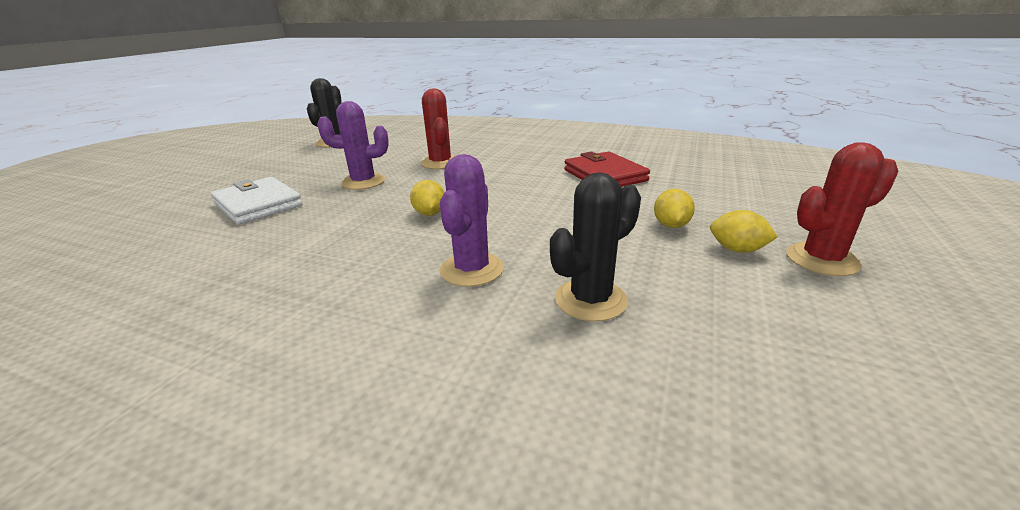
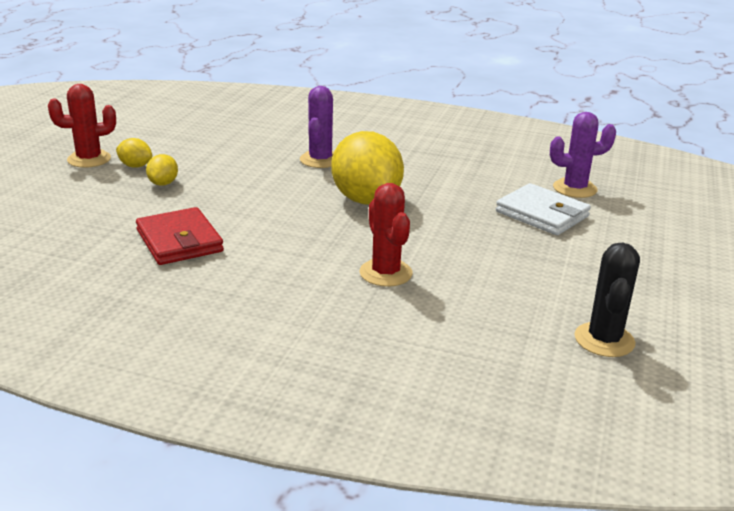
camera: 175 degrees right, 0 degrees up
purple cactus [317,101,389,190] -> purple cactus moved to [550,112,616,198]
yellow lemon [410,180,445,216] -> yellow lemon [331,131,404,205], size x2.26
black cactus [550,172,641,321] -> none

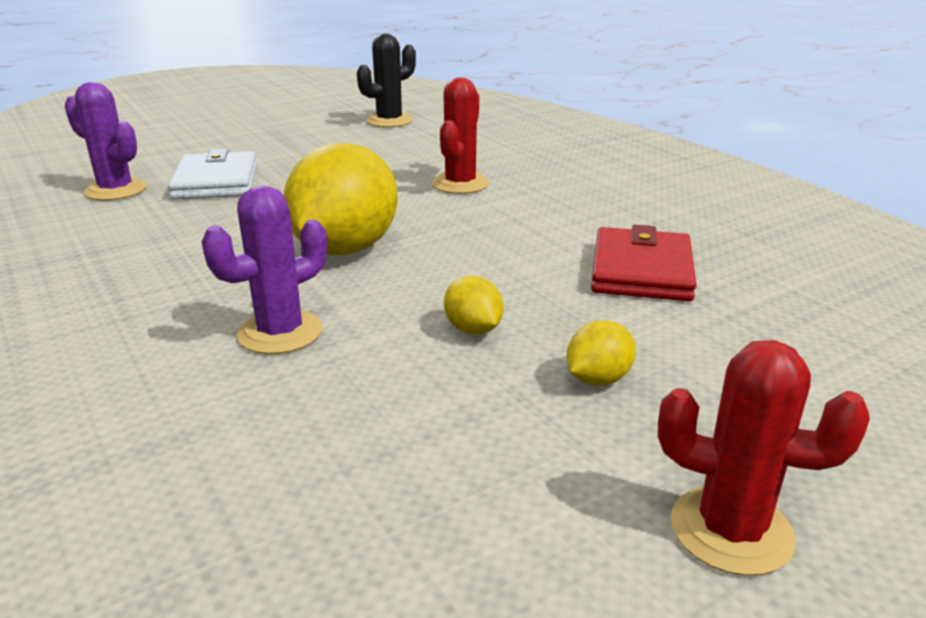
camera: 140 degrees left, 0 degrees up
yellow lemon [116,138,152,168] -> yellow lemon moved to [444,275,504,335]

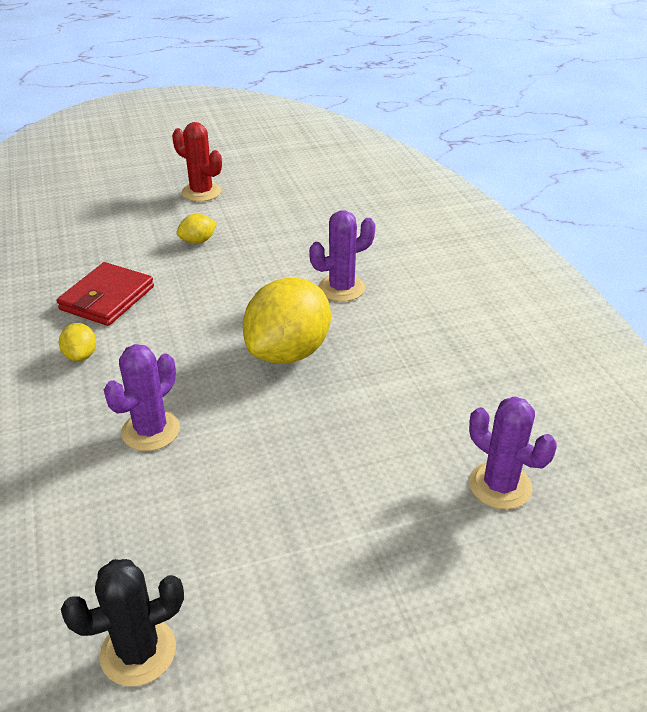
camera: 165 degrees left, 10 degrees up
white wallet [168,149,257,199] -> none
red cactus [432,77,489,194] -> purple cactus [104,344,180,451]
yellow lemon [444,275,504,335] -> yellow lemon moved to [59,323,96,362]

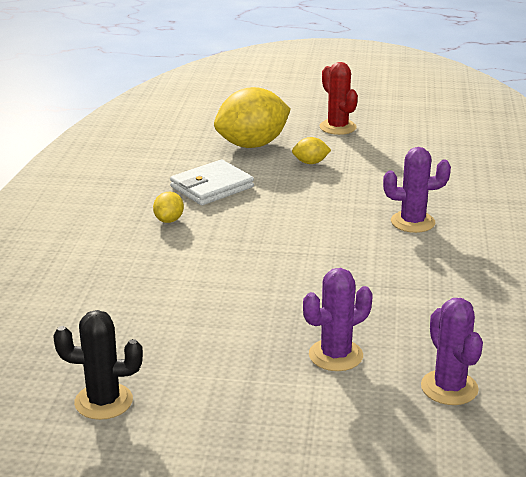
camera: 25 degrees right, 10 degrees down
red wallet [57,262,154,326] -> white wallet [170,160,254,205]
purple cactus [104,344,180,451] -> purple cactus moved to [303,268,373,371]
yellow lemon [243,278,331,364] -> yellow lemon moved to [214,87,291,148]

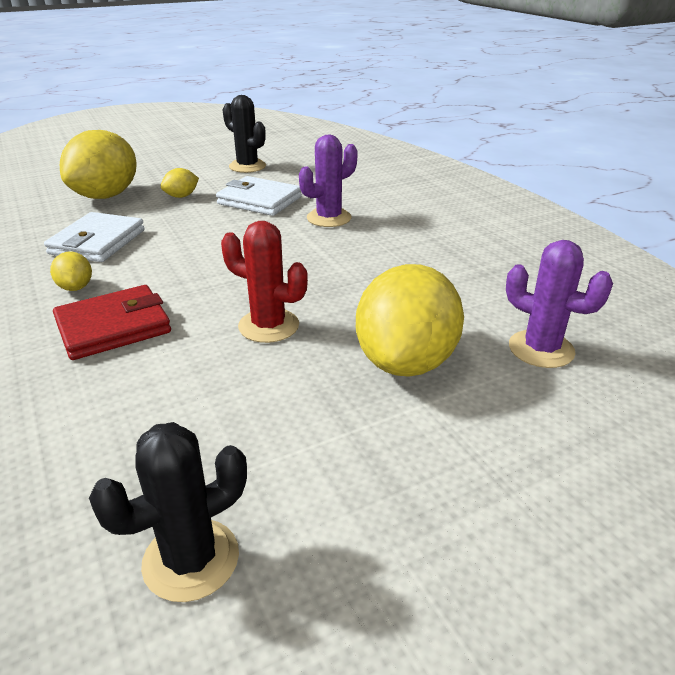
camera: 35 degrees left, 5 degrees up
purple cactus [303,268,373,371] -> yellow lemon [356,264,464,376]
red cactus [319,62,358,135] -> red cactus moved to [221,221,308,343]
none -> red wallet [53,285,171,360]
none -> white wallet [216,176,302,216]
none -> black cactus [222,95,266,173]

